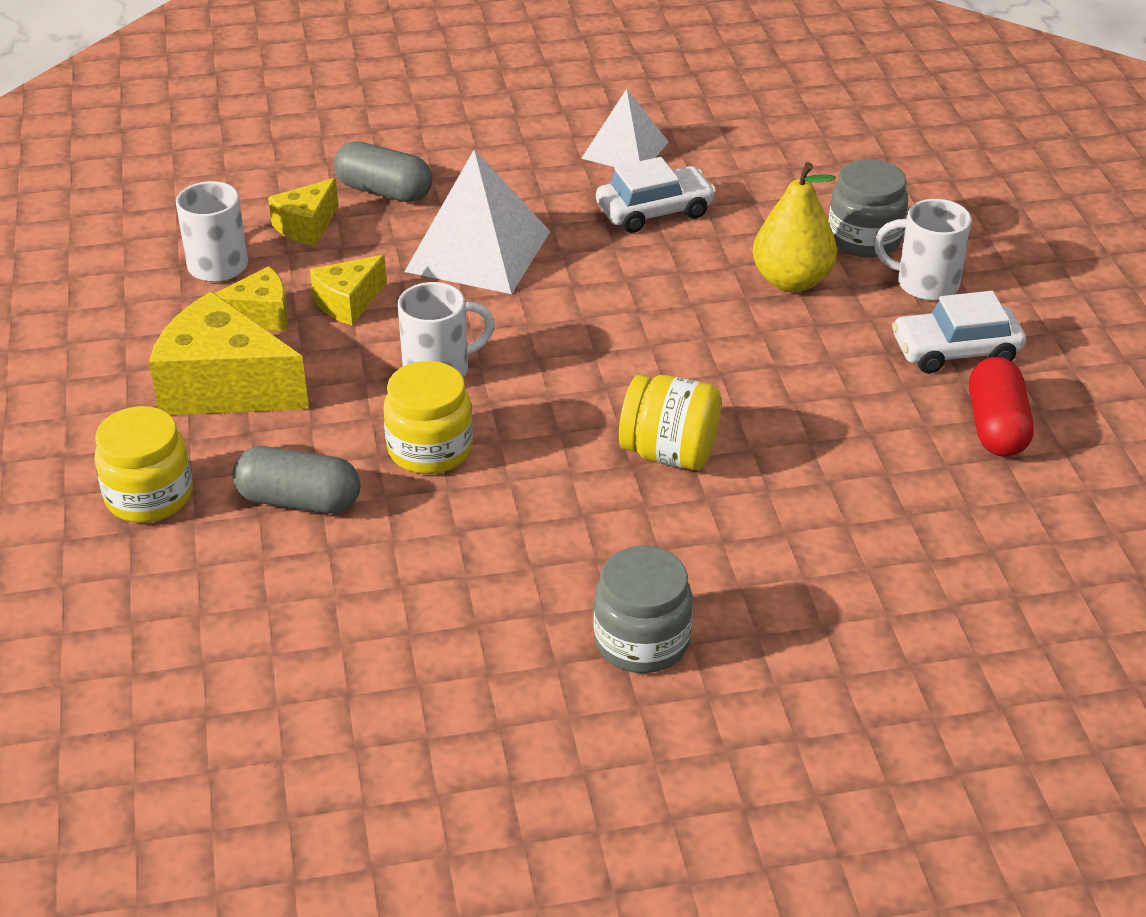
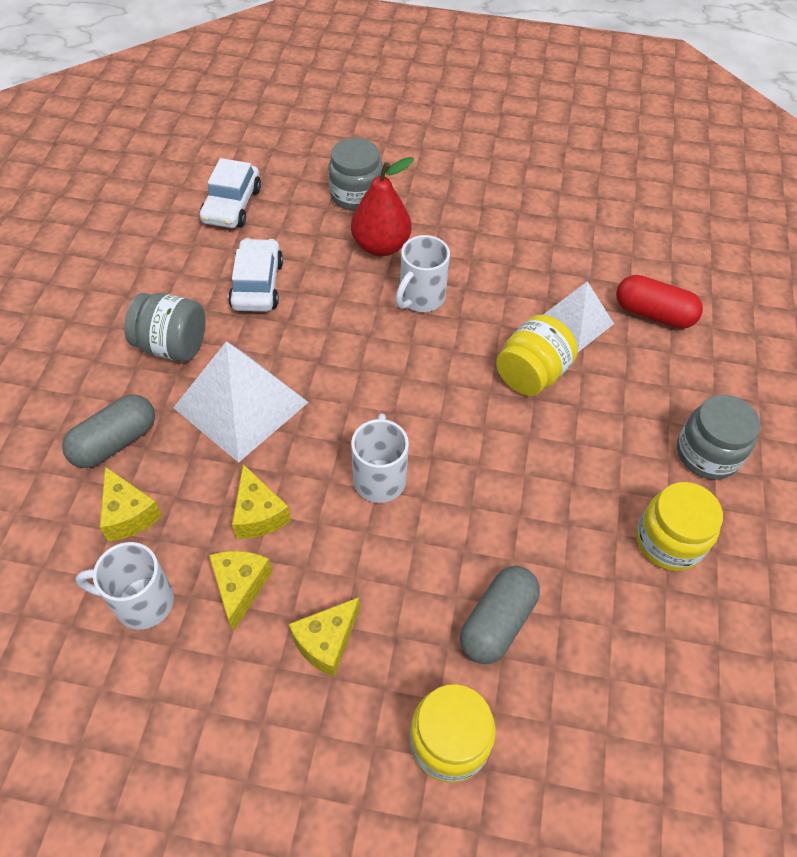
camera: 70 degrees left, 15 degrees up
yellow cheese [149,291,309,415] -> yellow cheese [289,597,360,677], size x0.55
yellow jar [383,361,473,474] -> yellow jar moved to [636,482,723,571]
white pyramid [581,89,669,167] -> white pyramid moved to [543,281,614,352]
yellow pear [753,162,837,292] -> red pear [351,157,414,256]
white mug [874,199,971,301] -> white mug moved to [395,235,450,312]
white car [892,291,1026,373] -> white car moved to [200,158,261,228]
red capsule [969,357,1034,457] -> red capsule moved to [616,275,703,329]
none -> grey jar [124,293,206,362]

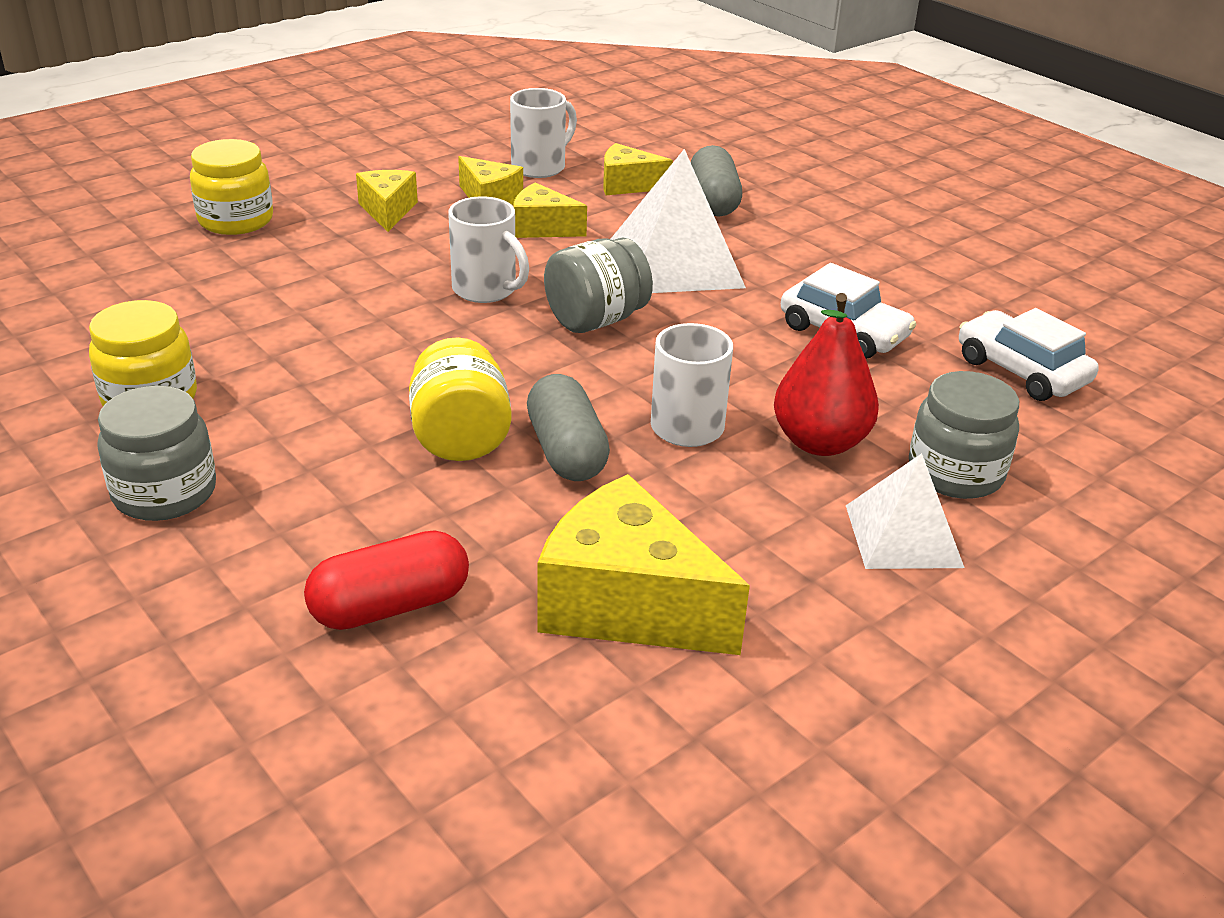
camera: 130 degrees right, 20 degrees down
grey jar [124,293,206,362] -> grey jar moved to [544,237,653,333]
grey capsule [460,566,540,664] -> grey capsule moved to [527,374,610,481]
white pyramid [543,281,614,352] -> white pyramid moved to [846,453,964,569]
none -> yellow cheese [538,474,750,655]

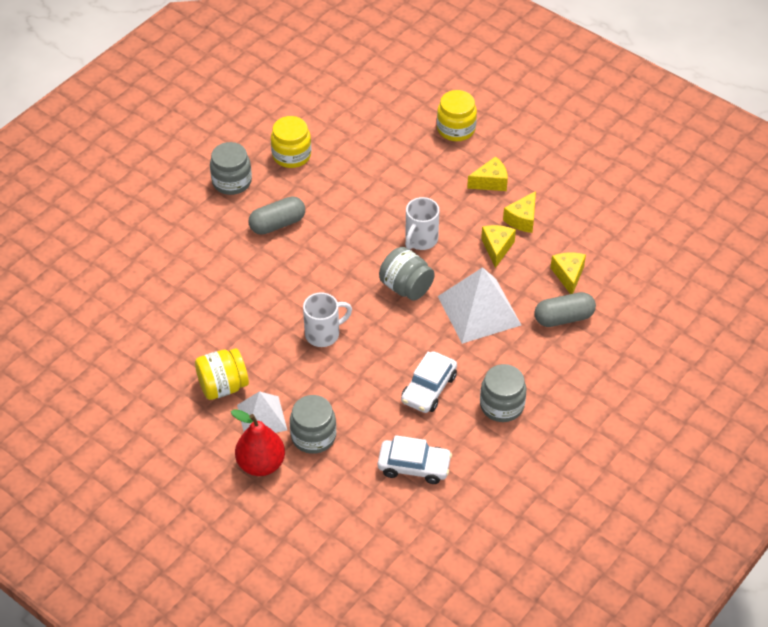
camera: 80 degrees right, 15 degrees up
red capsule [304,530,469,630] -> none
yellow jar [409,337,512,461] -> yellow jar moved to [195,348,249,400]
white mug [510,88,577,178] -> none
grey capsule [527,374,610,481] -> grey capsule moved to [249,197,305,235]
yellow cheese [538,474,750,655] -> none
red pear [774,293,879,456] -> red pear moved to [231,409,285,476]
white car [959,308,1099,401] -> white car turned 60 degrees clockwise [378,435,452,484]
none -> grey jar [480,364,526,422]

